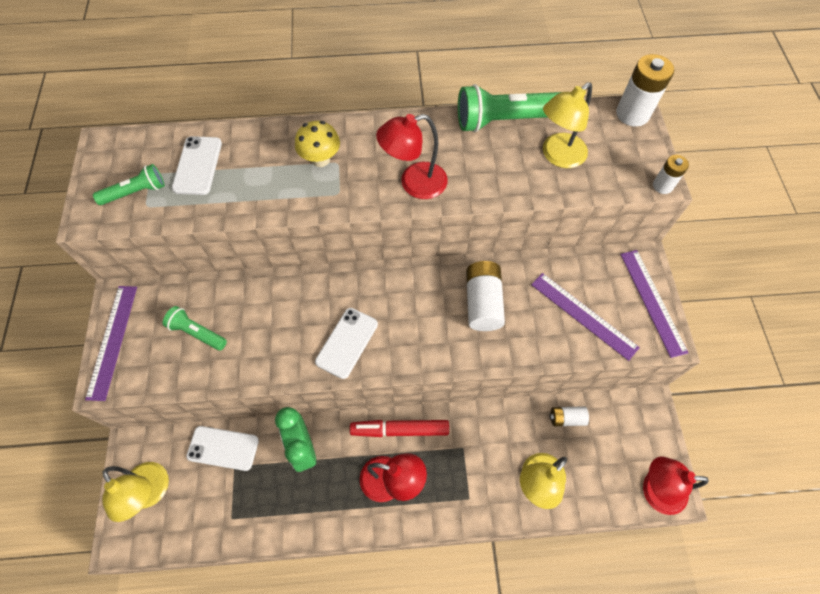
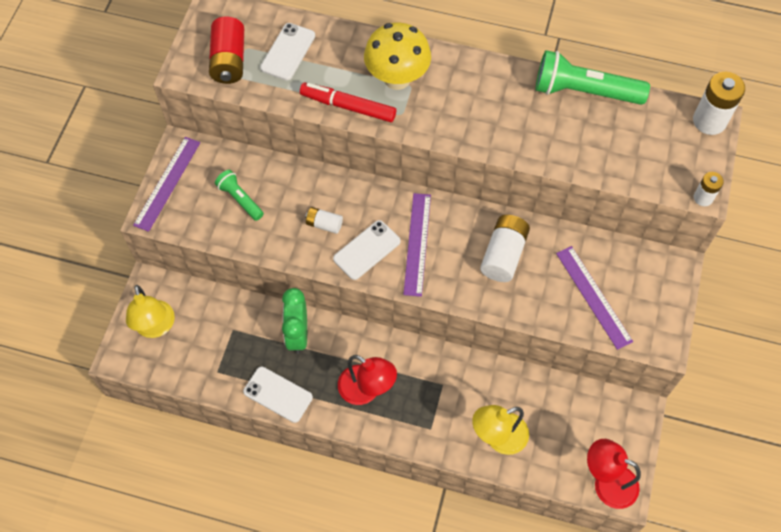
camera: 20 degrees right, 0 degrees up
green flashlight [93,164,165,205] -> red battery [209,16,244,84]
white phone [186,426,259,471] -> white phone moved to [243,367,313,423]
yellow mushroom [295,121,340,167] -> yellow mushroom [364,23,431,90], size x1.59
red marker [350,420,449,437] -> red marker moved to [300,82,396,122]
red lamp [376,114,448,199] -> none
yellow lamp [543,82,592,168] -> none
white battery [550,406,589,426] -> white battery moved to [305,207,343,234]
purple ruler [620,250,688,358] -> purple ruler moved to [403,193,431,297]

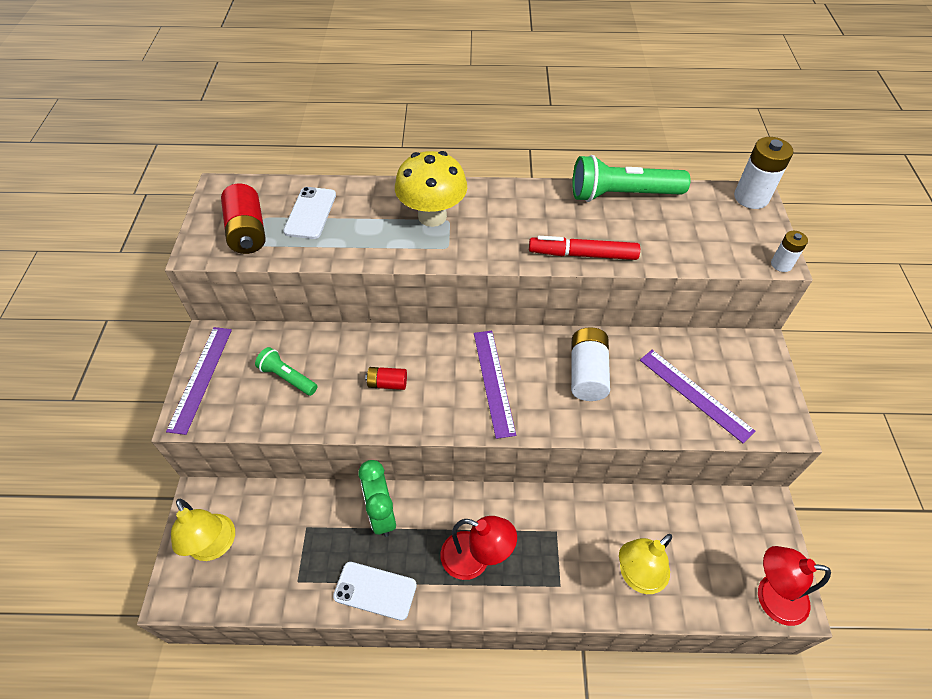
camera: 15 degrees left, 10 degrees down
red marker [300,82,396,122] -> red marker moved to [529,236,640,260]
white battery [305,207,343,234] -> red battery [365,367,407,390]
white phone [333,220,401,280] -> none

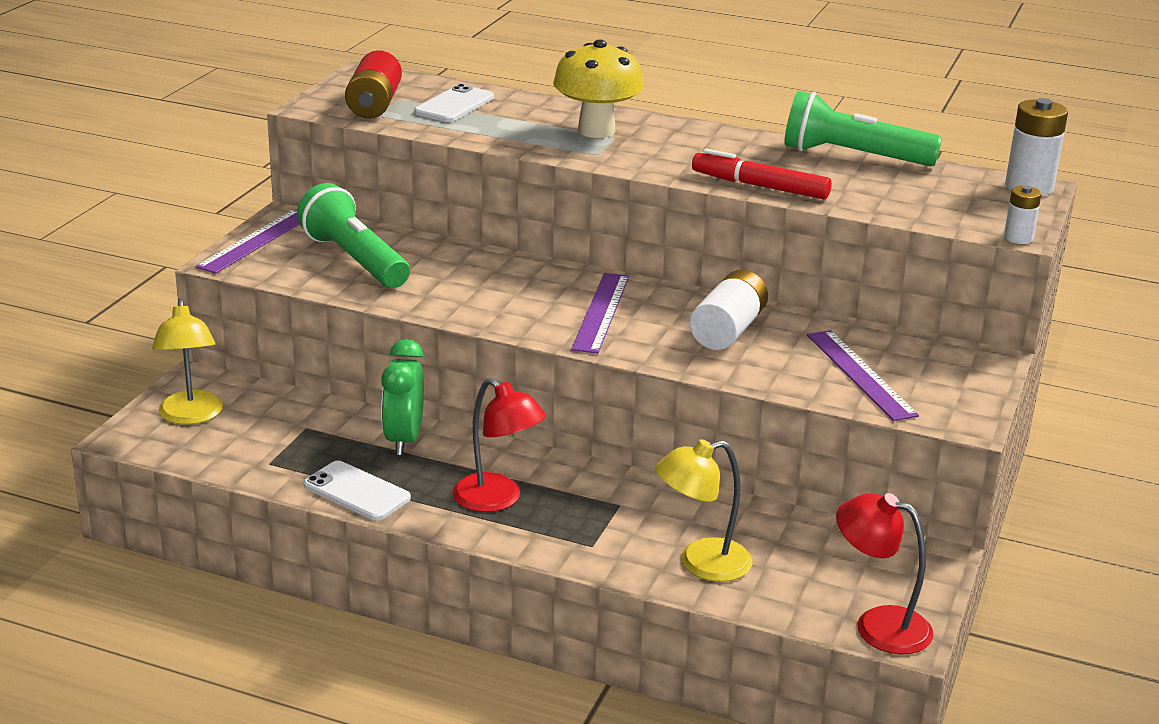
camera: 20 degrees right, 25 degrees down
green flashlight [255,347,317,396] -> green flashlight [297,183,410,288], size x1.83
red battery [365,367,407,390] -> none

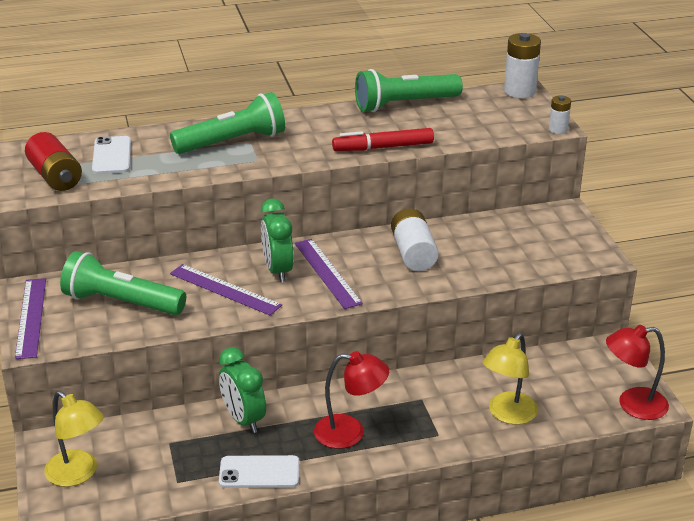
camera: 35 degrees left, 5 degrees up
yellow mushroom [553,39,644,138] -> green flashlight [170,92,285,154]
purple ruler [807,330,919,421] -> purple ruler moved to [170,264,282,315]
none -> green clock [261,199,294,282]

